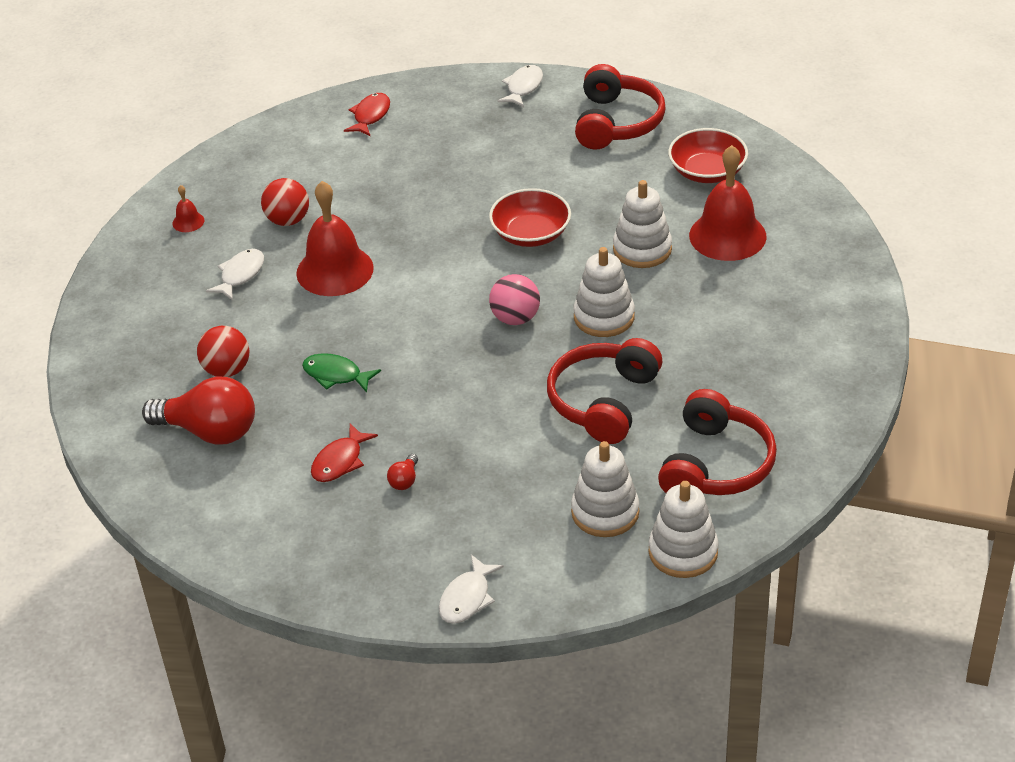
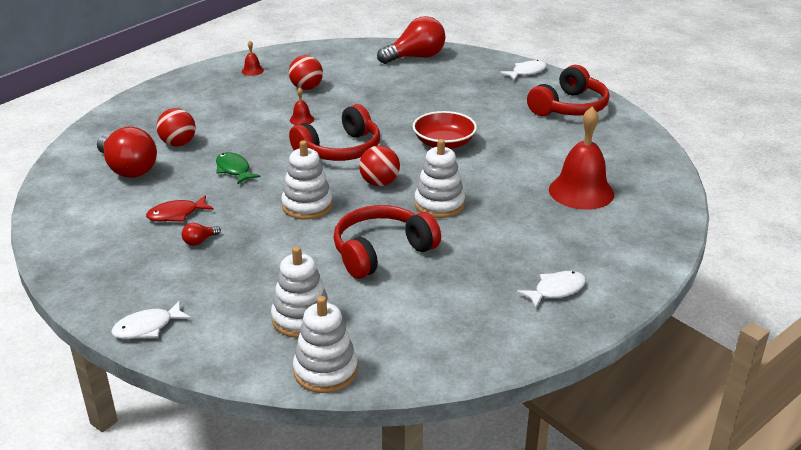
camera: 30 degrees right, 10 degrees down
white fish [206,249,264,300] -> white fish moved to [517,271,586,308]
red bell [296,181,374,296] -> red bell [290,87,314,125], size x0.43
red fish [344,93,390,136] -> red light bulb [377,16,446,64]
pink ball [489,274,540,325] -> red ball [359,145,400,186]
white stacking toy [613,180,672,268] -> white stacking toy moved to [281,140,333,219]
red headphones [658,389,777,495] -> red headphones moved to [289,104,380,161]
red bowl [668,128,748,183] -> none

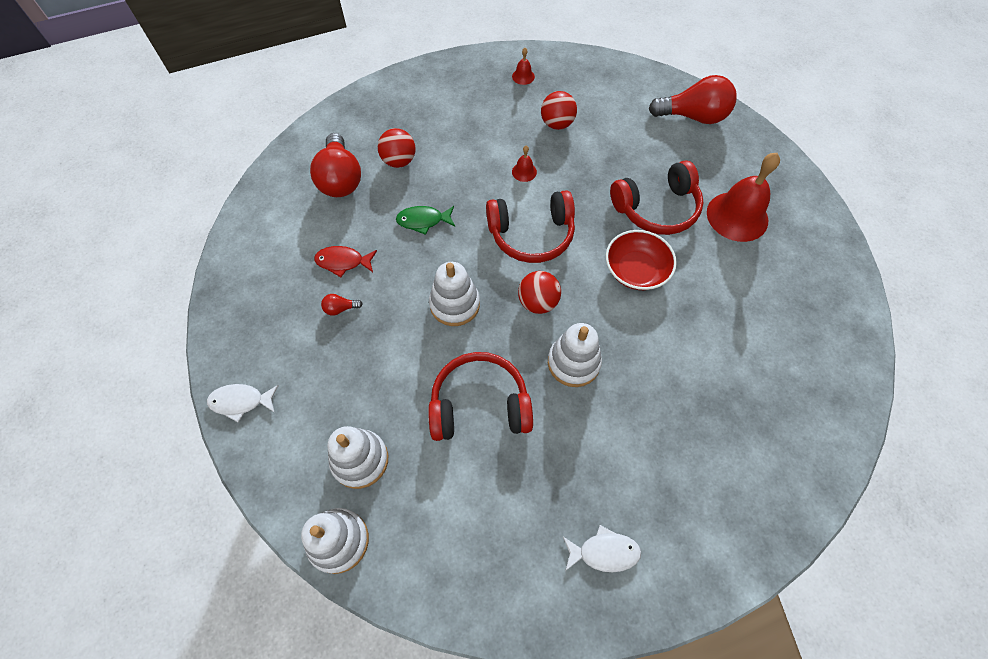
camera: 30 degrees right, 30 degrees up
green fish [216,152,260,185] -> green fish turned 90 degrees counterclockwise [396,206,455,235]
white fish [500,60,546,80] -> none
red headphones [527,65,610,116] -> red headphones moved to [610,160,704,235]
red bell [549,107,614,210] -> red bell moved to [707,153,780,242]

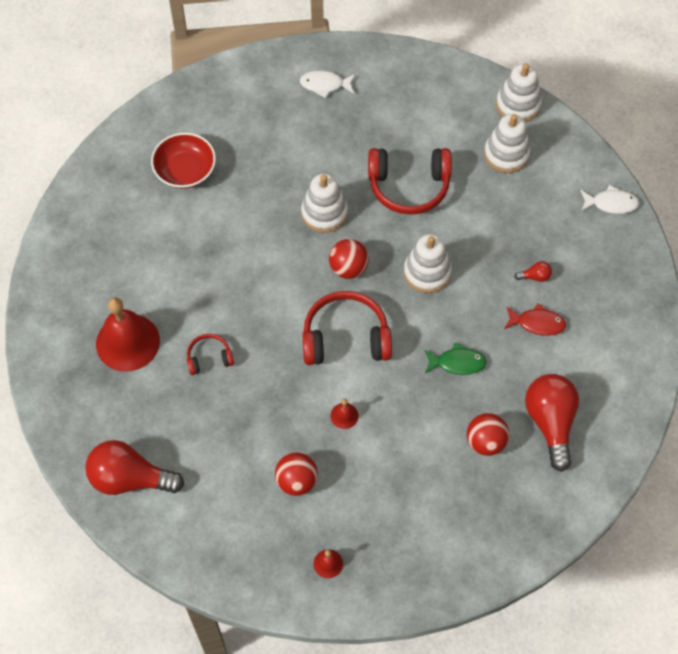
camera: 175 degrees left, 0 degrees up
red bowl [606,230,677,290] -> red bowl moved to [151,133,216,188]
red headphones [610,160,704,235] -> red headphones [187,334,234,375], size x0.51

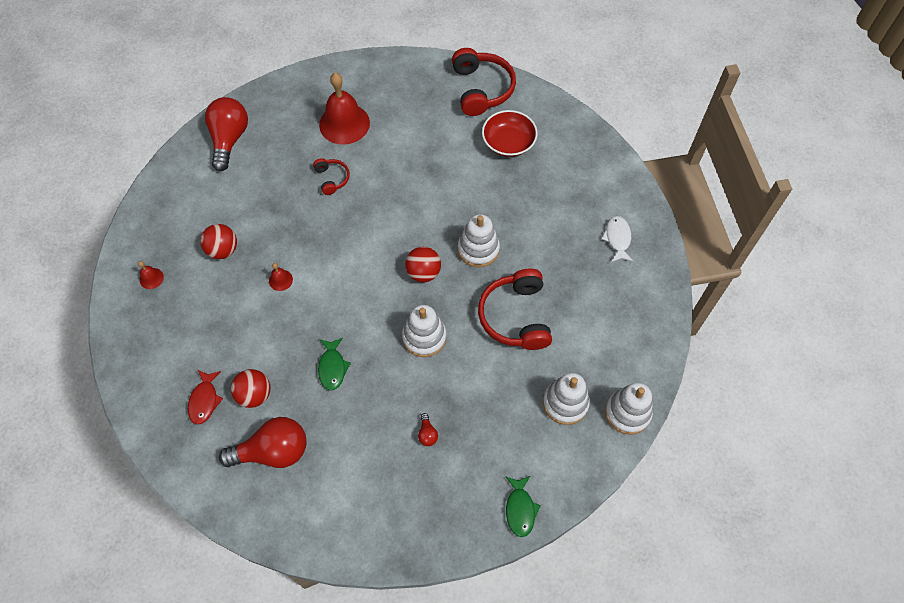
camera: 85 degrees right, 0 degrees up
red headphones [302,291,392,365] -> red headphones moved to [452,48,516,116]
red fish [504,304,566,336] -> red fish moved to [188,370,223,425]
white fish [580,185,639,214] -> green fish [505,476,541,537]

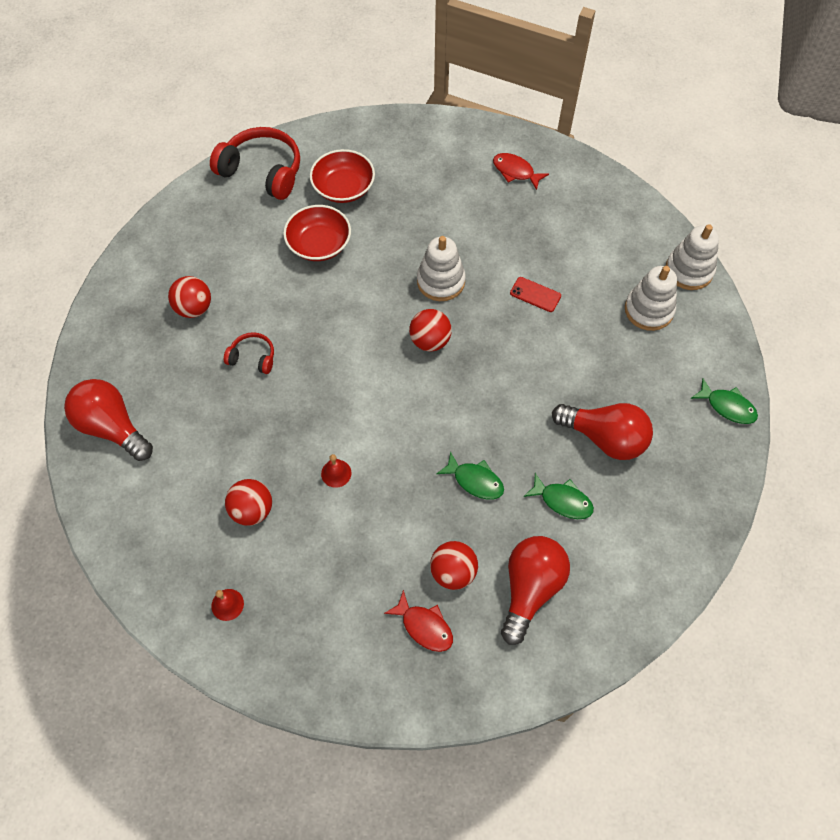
camera: 55 degrees left, 0 degrees up
red bell [319,73,370,144] -> red ball [168,276,211,318]
white stacking toy [402,305,446,357] -> none
red light bulb [418,413,438,446] -> red light bulb [552,403,653,460], size x2.45
red headphones [478,268,552,350] -> red phone [510,277,561,312]
white fish [602,216,633,262] -> red fish [493,153,549,190]
none -> red bowl [283,205,351,261]
none -> green fish [523,473,594,519]

